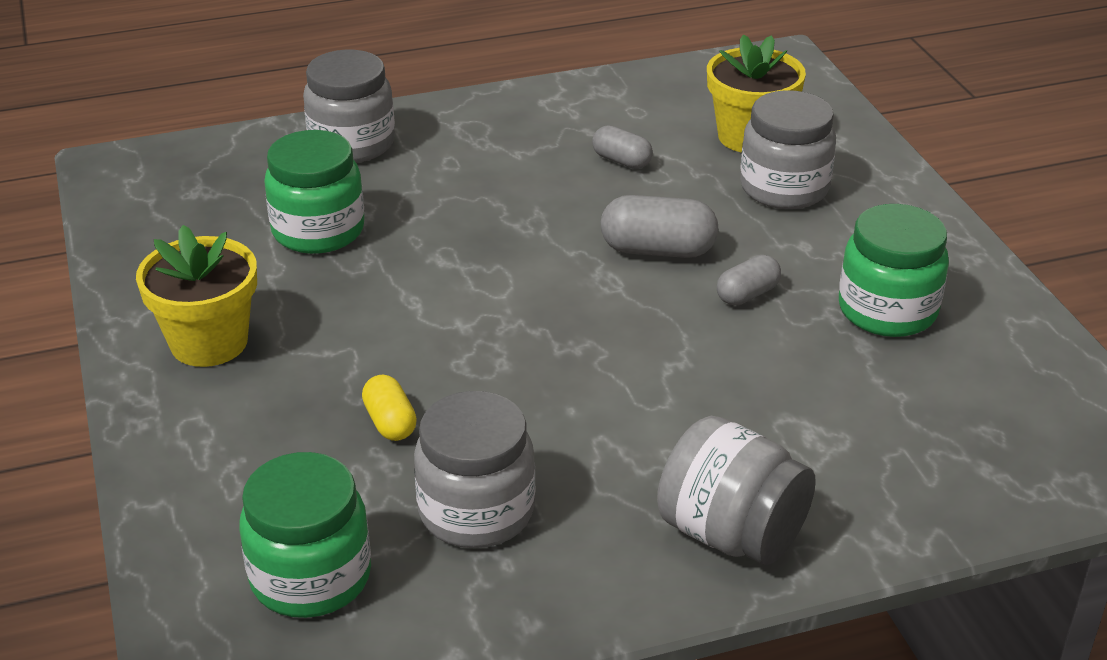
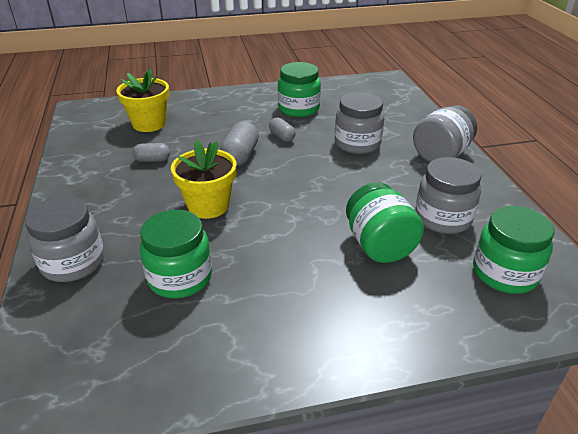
camera: 85 degrees left, 0 degrees up
yellow flower pot [136,225,257,367] -> yellow flower pot moved to [171,140,236,219]
yellow capsule [362,374,417,441] -> green jar [346,182,424,263]
grey capsule [592,125,653,169] -> grey capsule turned 45 degrees clockwise [132,143,170,162]
grey jar [740,90,836,209] -> grey jar moved to [335,92,384,154]

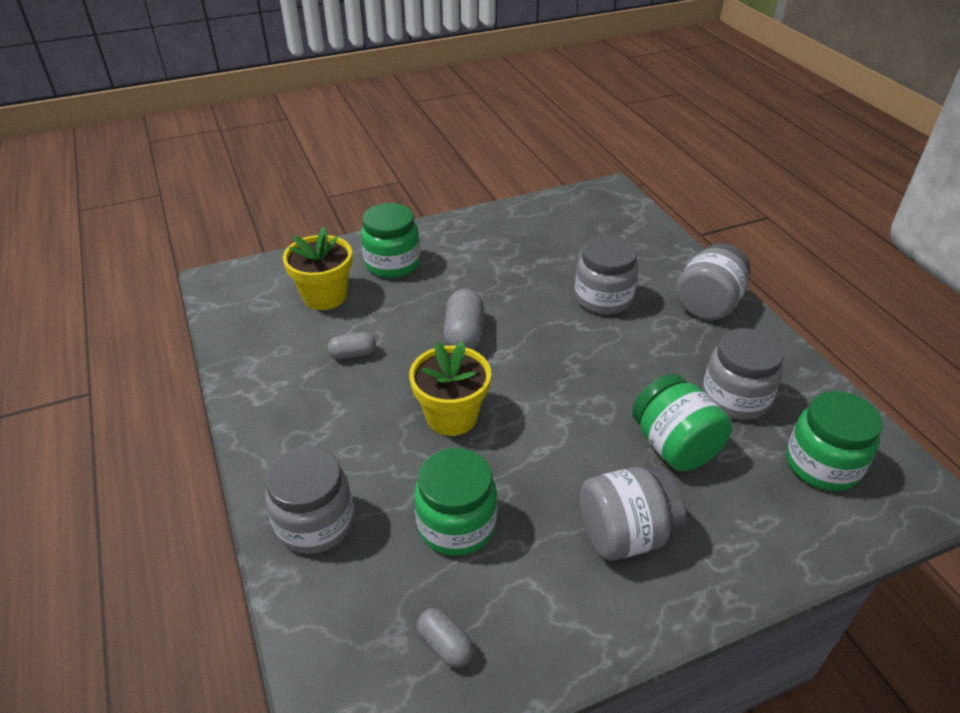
camera: 10 degrees left, 5 degrees up
grey capsule [269,117,296,142] -> grey capsule moved to [417,608,474,668]
green jar [278,62,321,117] -> green jar moved to [361,203,420,278]
none -> grey jar [580,466,687,561]

